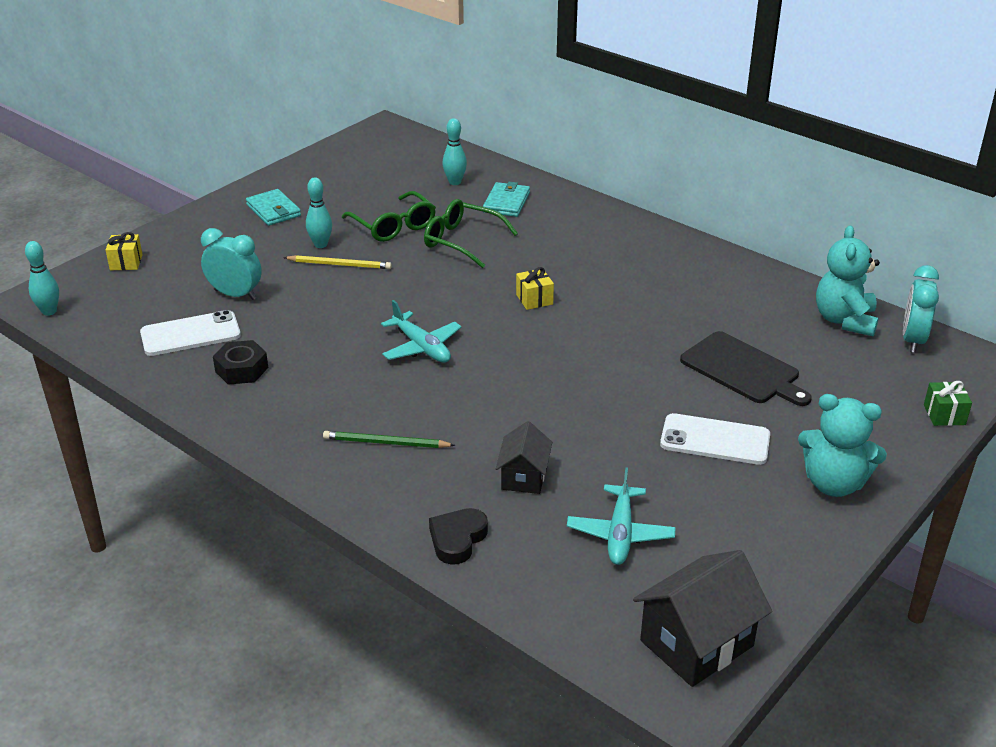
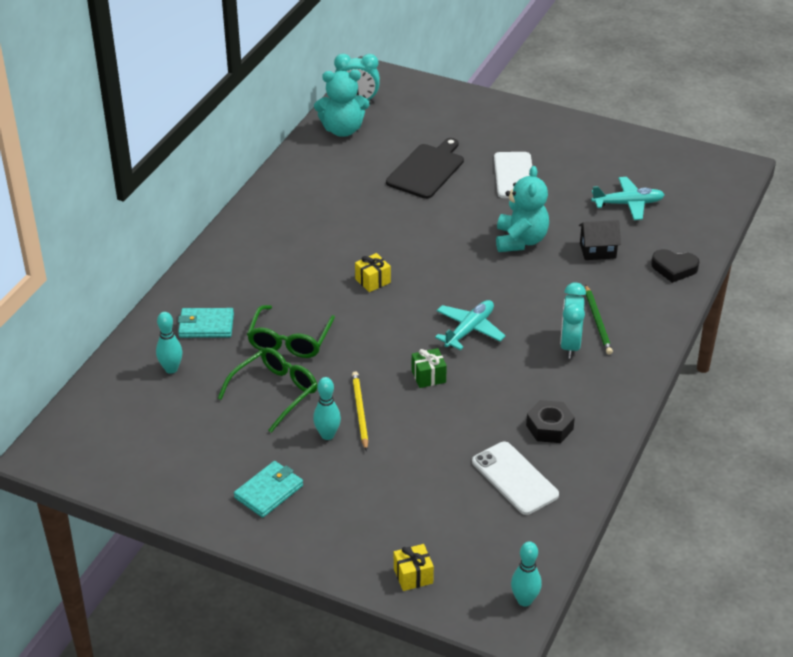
camera: 105 degrees left, 5 degrees up
turquoise clock [201,228,262,300] -> turquoise clock moved to [560,282,586,359]
black house [633,550,772,687] -> none
turquoise teddy bear [798,394,887,497] -> turquoise teddy bear moved to [496,166,549,252]
green gift [924,381,972,426] -> green gift moved to [412,348,447,388]

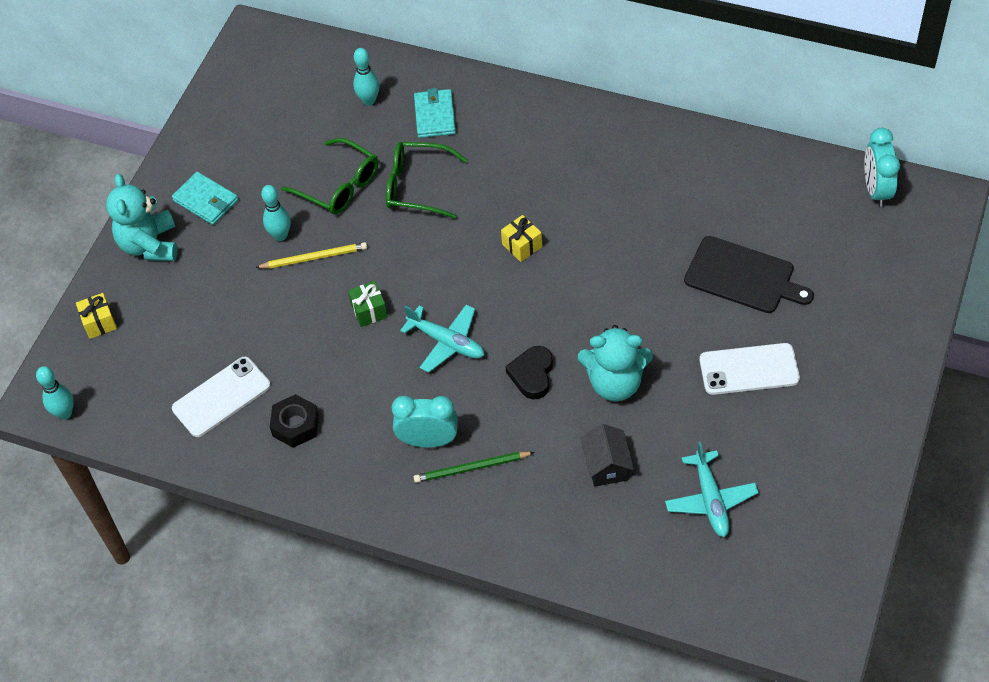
camera: 90 degrees right, 15 degrees up
turquoise teddy bear [314,70,369,137] -> turquoise teddy bear moved to [106,174,178,261]
black heart [651,249,699,283] -> black heart moved to [505,346,553,399]

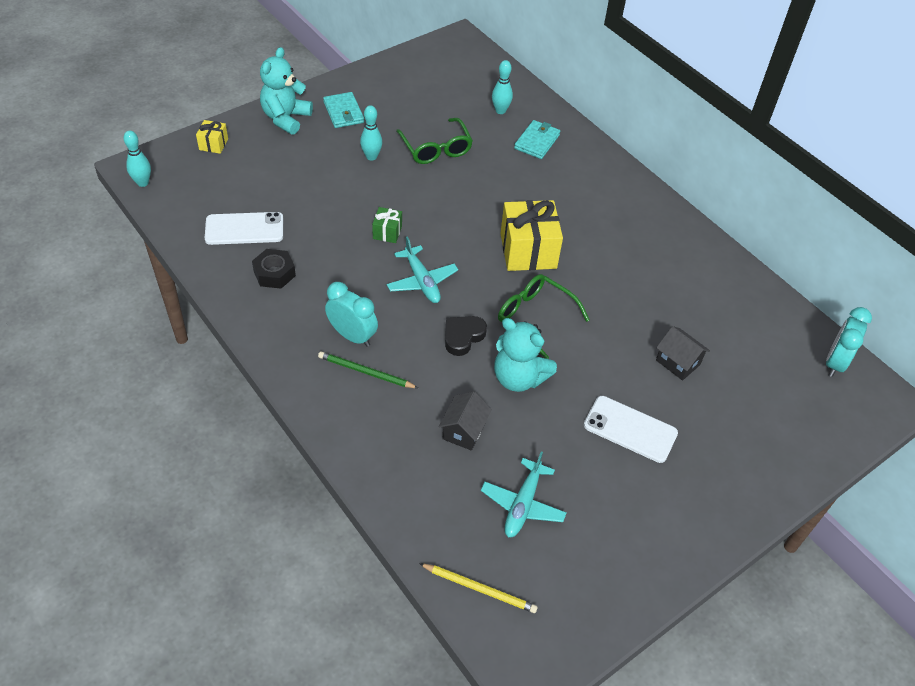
camera: 25 degrees right, 5 degrees down
yellow pencil [255,242,367,268] -> yellow pencil moved to [419,563,538,613]
green glasses [386,142,468,219] -> green glasses moved to [498,274,589,359]
yellow gift [501,215,542,262] -> yellow gift [501,200,563,271], size x2.07
black cutting board [684,236,814,313] -> black house [656,326,710,381]

